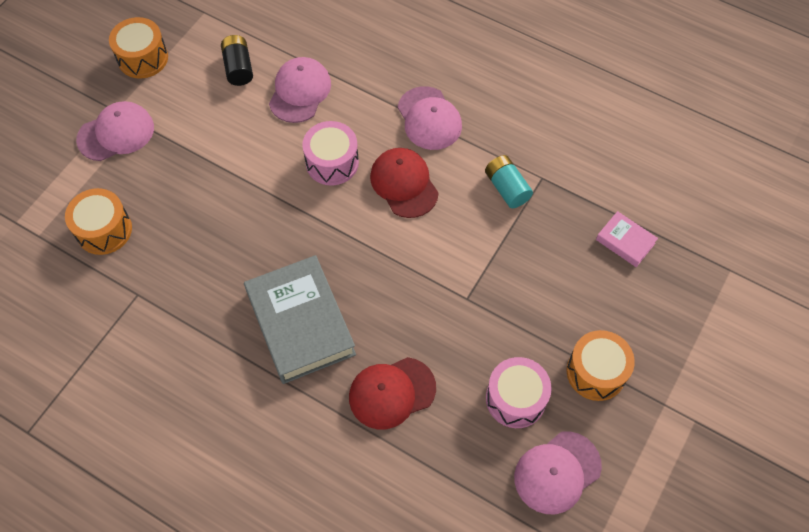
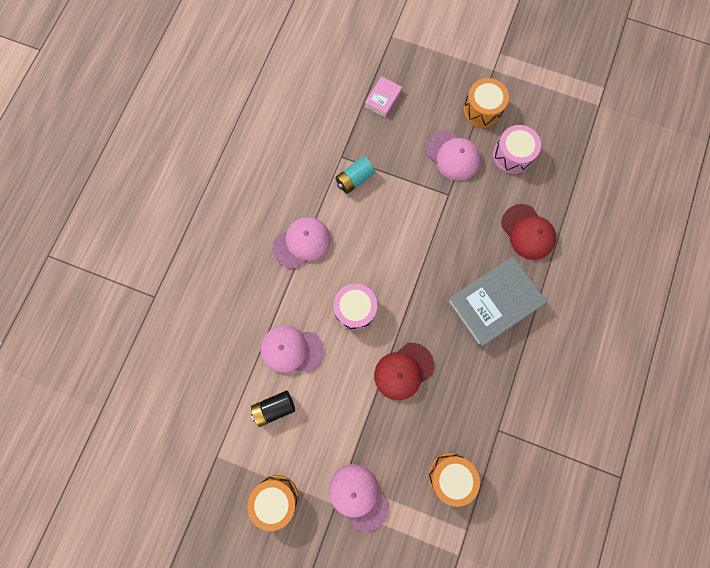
camera: 100 degrees left, 15 degrees up
red cap [370,148,439,218] -> red cap moved to [374,343,434,400]
pink cap [514,431,602,514] -> pink cap moved to [425,130,480,181]

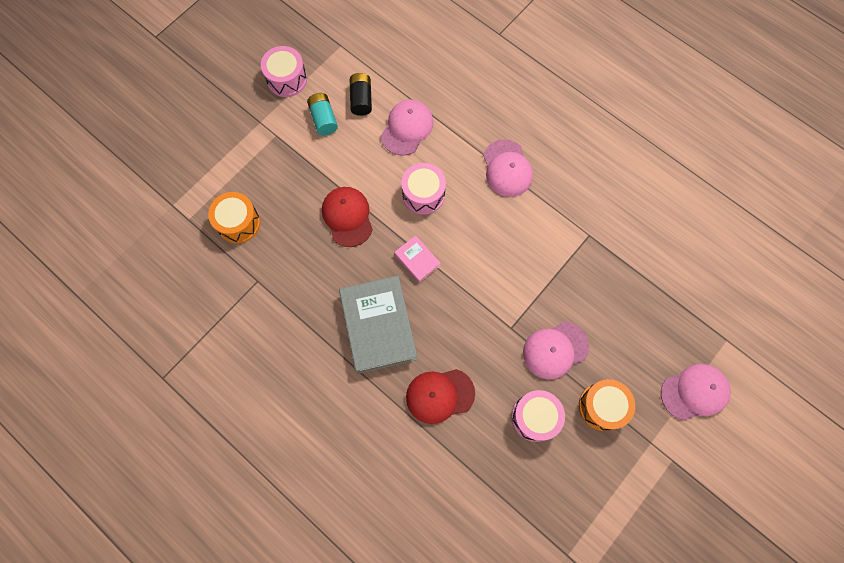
camera: 110 degrees right, 5 degrees down
orange drum [248,475,299,531] -> pink drum [261,46,307,97]
pink cap [329,464,389,532] -> pink cap moved to [661,364,731,421]
turquoise battery [335,156,375,194] -> turquoise battery moved to [307,93,338,135]
pink book [365,76,402,118] -> pink book moved to [394,235,440,283]

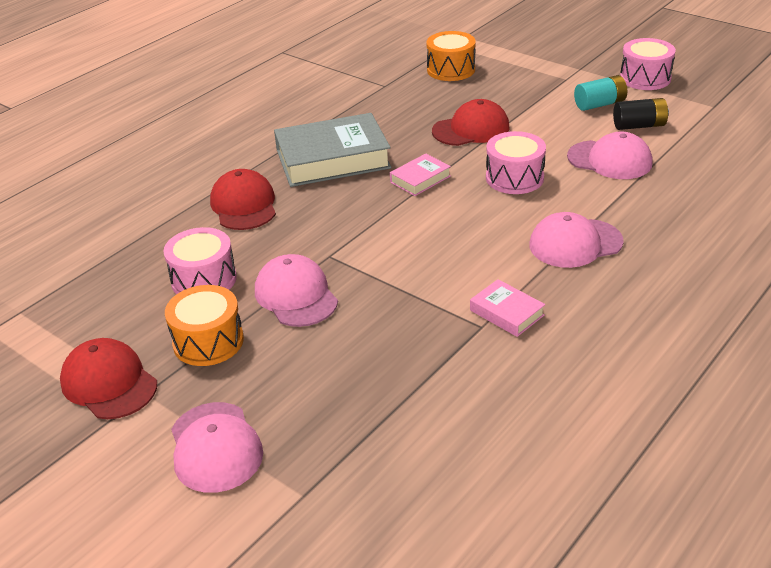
camera: 90 degrees right, 35 degrees down
none -> red cap [60,338,157,419]
none -> pink book [470,279,545,337]

